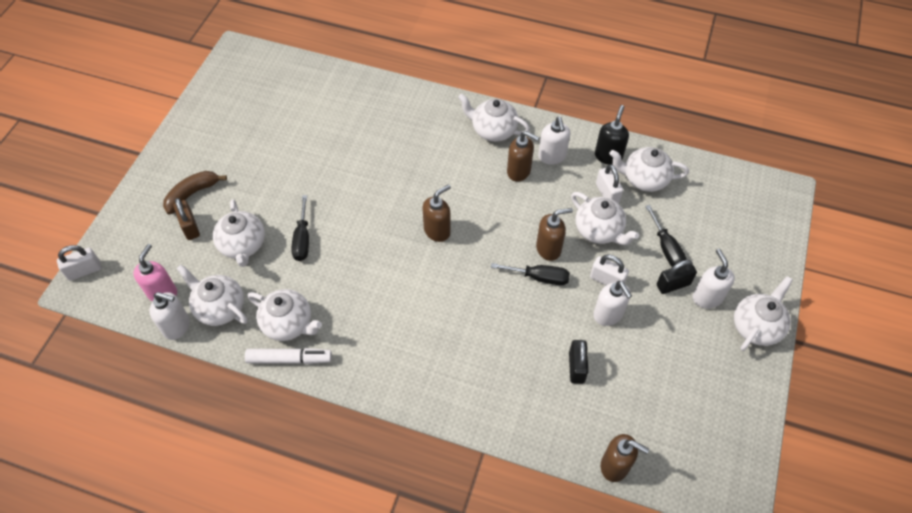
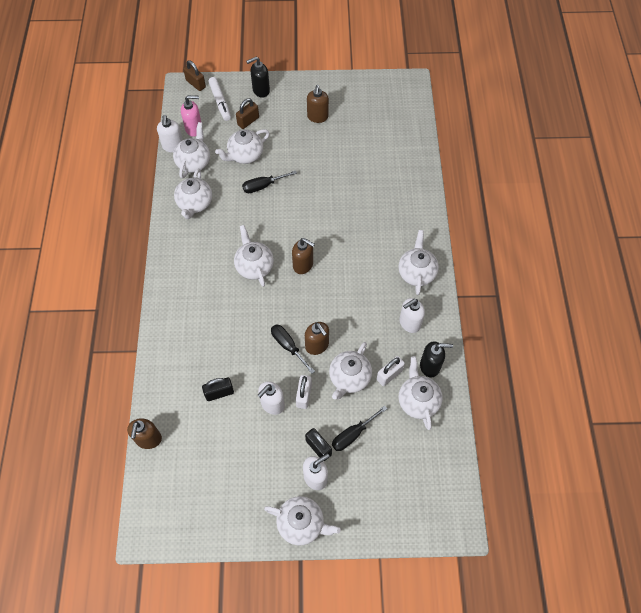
camera: 70 degrees right, 5 degrees up
white padlock [57,245,102,281] -> brown padlock [183,60,206,91]
brown banana [163,171,227,215] -> none
white marker [245,348,332,364] -> white marker moved to [208,77,231,121]
black screwdriver [491,263,570,285] -> black screwdriver turned 150 degrees clockwise [271,324,315,374]
brown soap dispenser [507,131,539,182] -> brown soap dispenser moved to [307,85,329,123]
none -> white teapot [234,225,274,287]
none -> black soap dispenser [246,57,270,98]

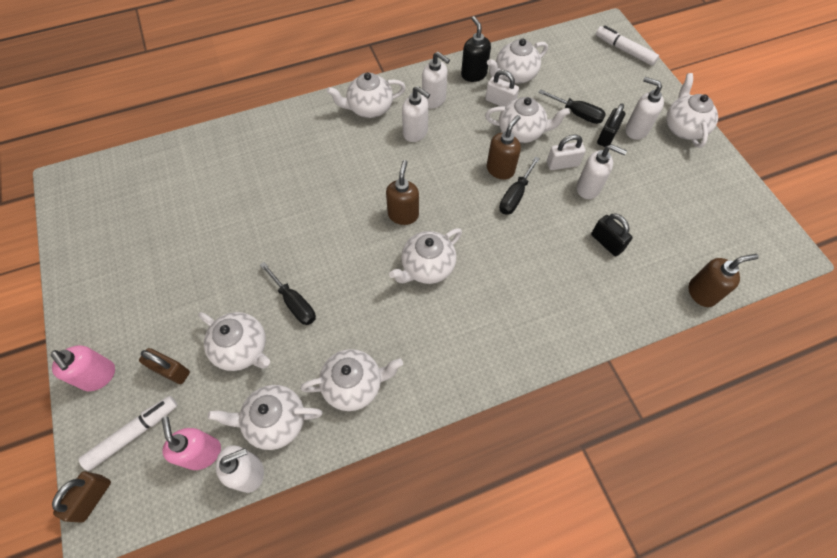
camera: 110 degrees left, 0 degrees up
black soap dispenser [246,57,270,98] -> pink soap dispenser [51,345,115,391]
brown soap dispenser [307,85,329,123] -> none
none -> white soap dispenser [402,86,430,142]
none -> white marker [596,26,659,66]

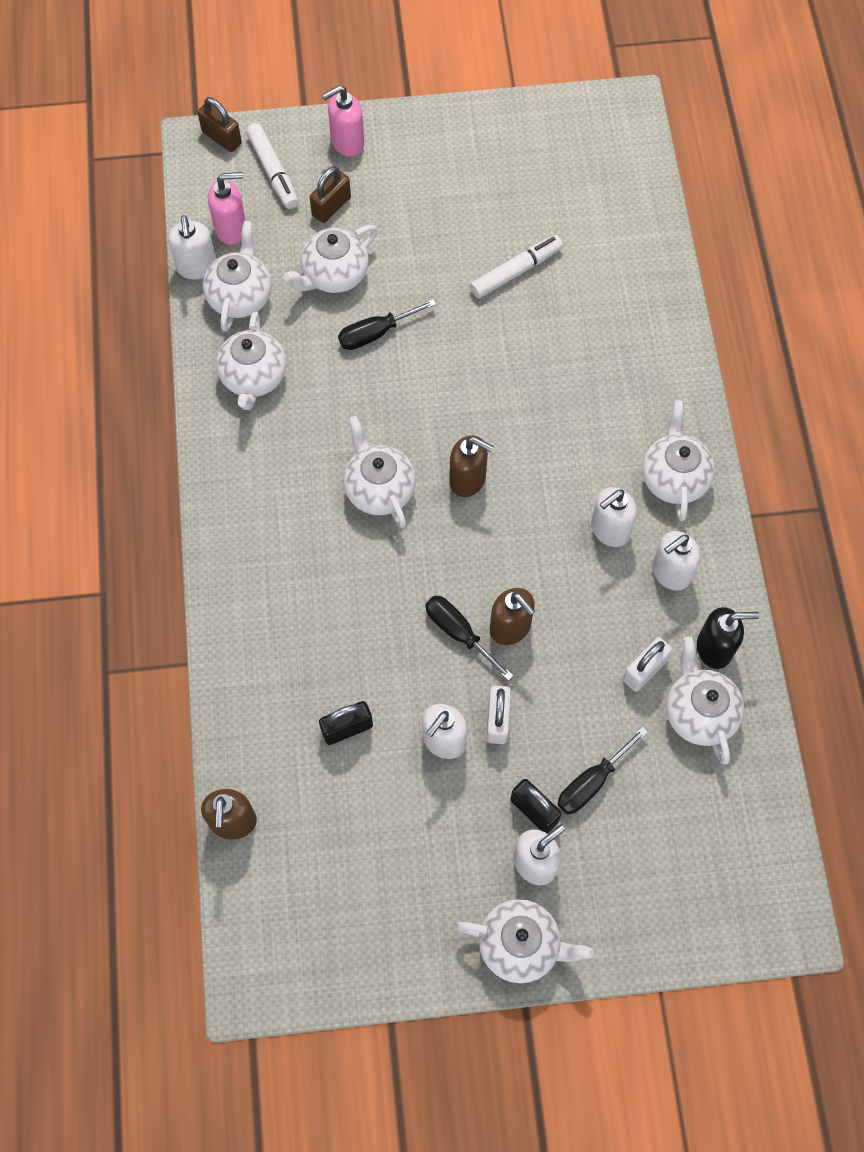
camera: 105 degrees right, 5 degrees up
white teapot [485,97,570,143] -> none
white marker [596,26,659,66] -> white marker moved to [470,235,563,298]

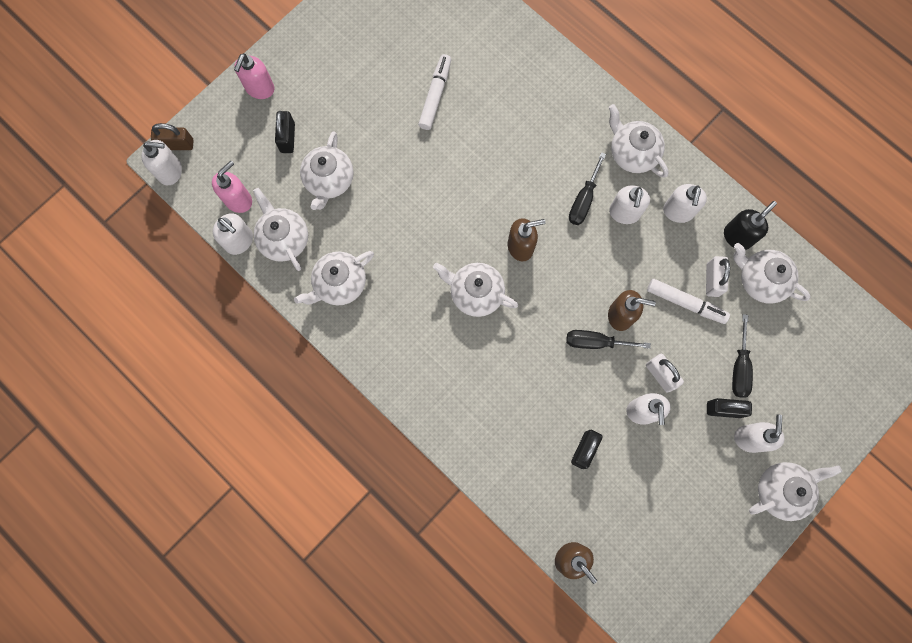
camera: 40 degrees left, 10 degrees up
white teapot [216,311,286,410] -> white teapot turned 90 degrees clockwise [294,251,374,306]
white marker [246,123,299,209] -> white marker moved to [647,279,730,324]
brown padlock [310,166,351,223] -> black padlock [275,111,295,153]
black screwdriver [338,299,436,350] -> black screwdriver moved to [569,152,606,225]
none -> white soap dispenser [142,140,182,185]

